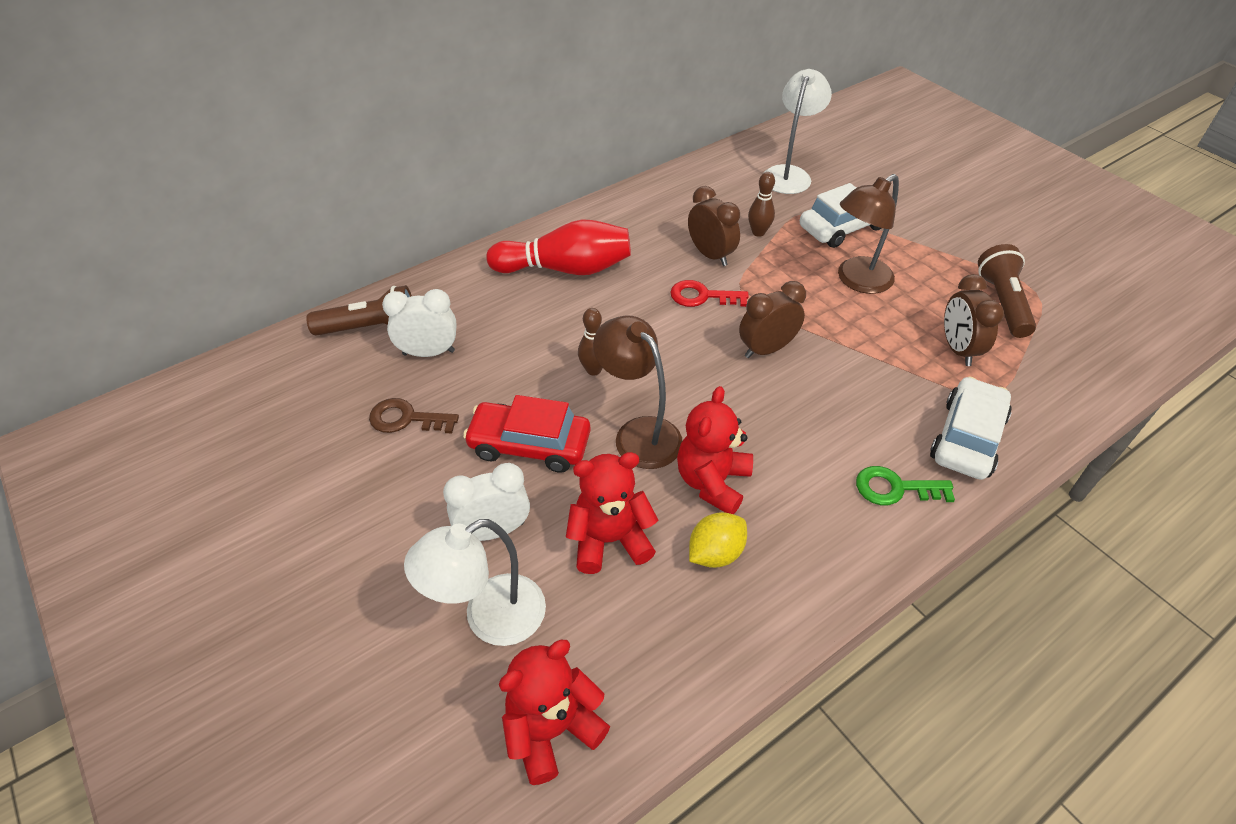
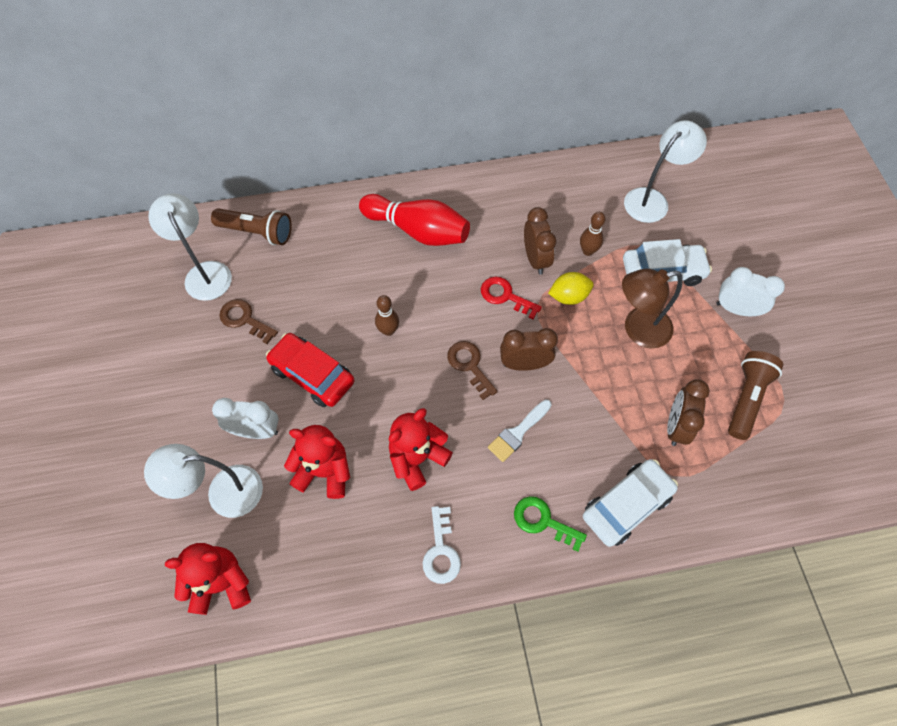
camera: 25 degrees right, 15 degrees up
white clock [382,289,457,357] -> white clock moved to [717,267,785,316]
brown lamp [593,315,683,469] -> none
yellow lemon [689,512,747,568] -> yellow lemon moved to [548,272,594,305]
none -> white lamp [148,193,232,301]
none -> white key [423,506,461,584]
none -> brown key [447,341,498,400]
none -> white brush [488,400,552,462]

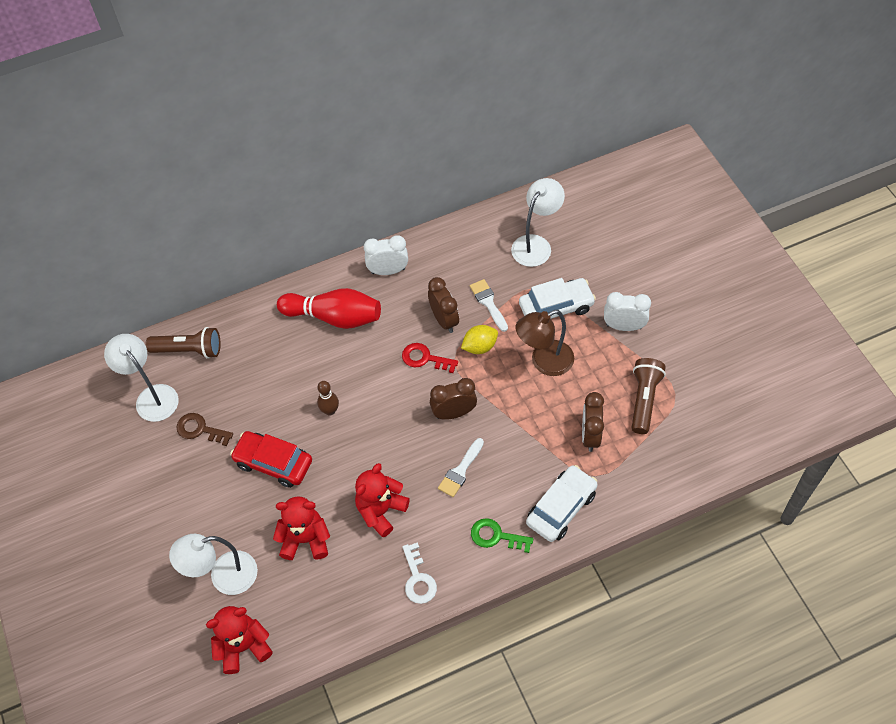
camera: 10 degrees left, 5 degrees down
white clock [212,398,279,439] -> white clock moved to [364,235,408,275]
brown key [447,341,498,400] -> none
brown bowling pin [580,212,605,256] -> white brush [470,279,508,332]

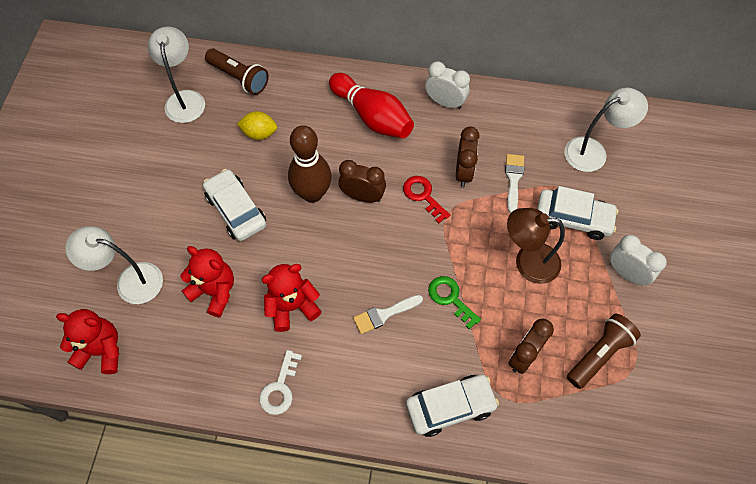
camera: 30 degrees right, 5 degrees up
brown key [176,413,233,446] -> none
red car [230,431,312,488] -> white car [203,169,266,241]
brown bowling pin [317,381,339,415] -> brown bowling pin [288,125,332,203], size x1.98
brown clock [430,378,477,420] -> brown clock moved to [338,160,386,203]
yellow lemon [461,325,498,354] -> yellow lemon moved to [237,111,277,140]
green key [471,518,533,553] -> green key moved to [428,276,481,329]

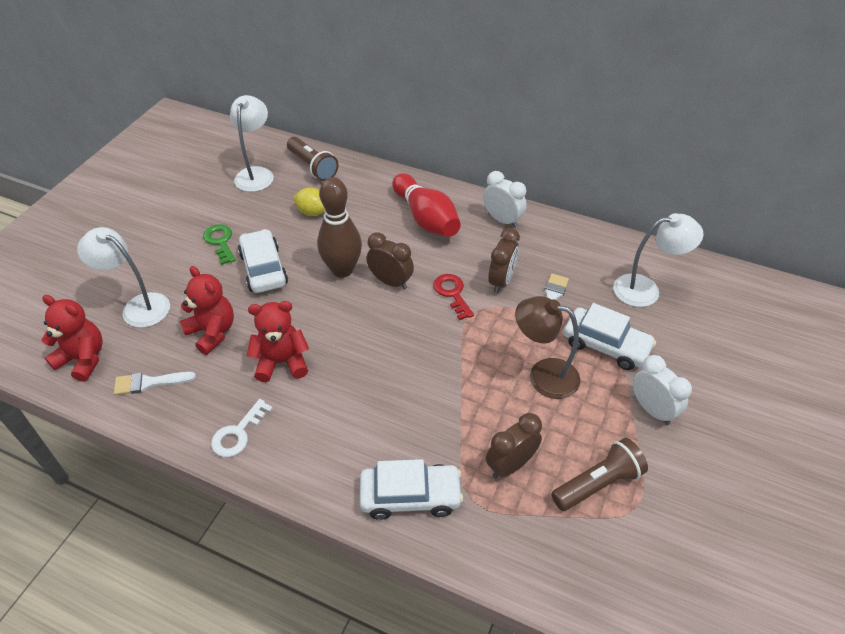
camera: 15 degrees right, 15 degrees down
white brush [353,295,423,334] -> white brush moved to [114,372,196,395]
green key [428,276,481,329] -> green key moved to [203,224,236,265]

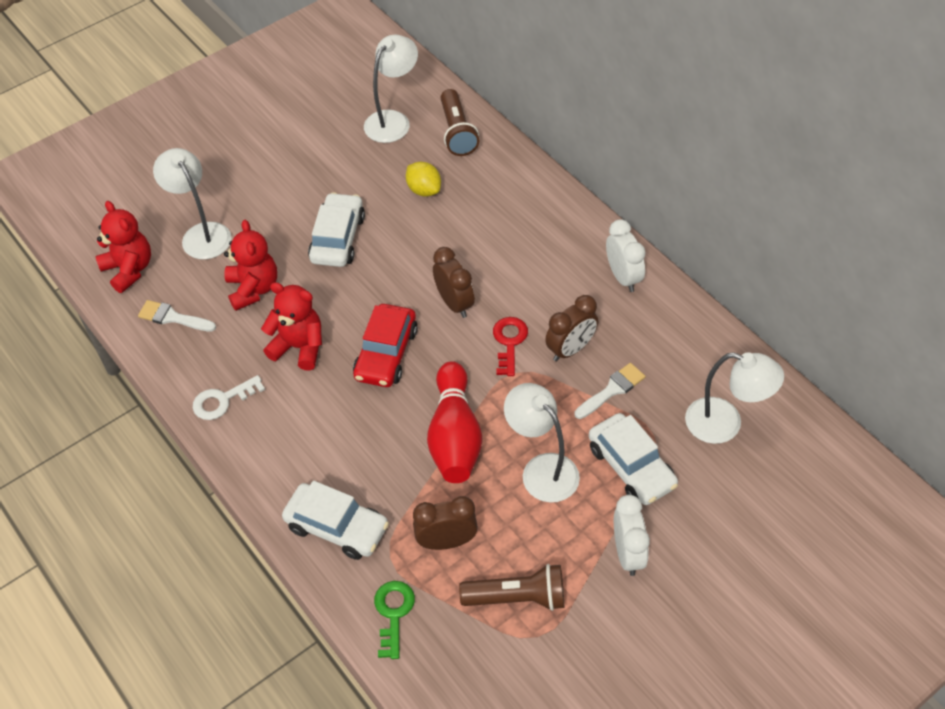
camera: 30 degrees right, 5 degrees up
green key [203,224,236,265] -> green key moved to [374,581,415,659]
brown bowling pin [317,177,362,278] -> none
red bowling pin [392,173,461,237] -> red bowling pin moved to [427,361,482,483]
brown lamp [515,296,580,399] -> white lamp [504,383,580,503]
none -> red car [353,304,418,387]

